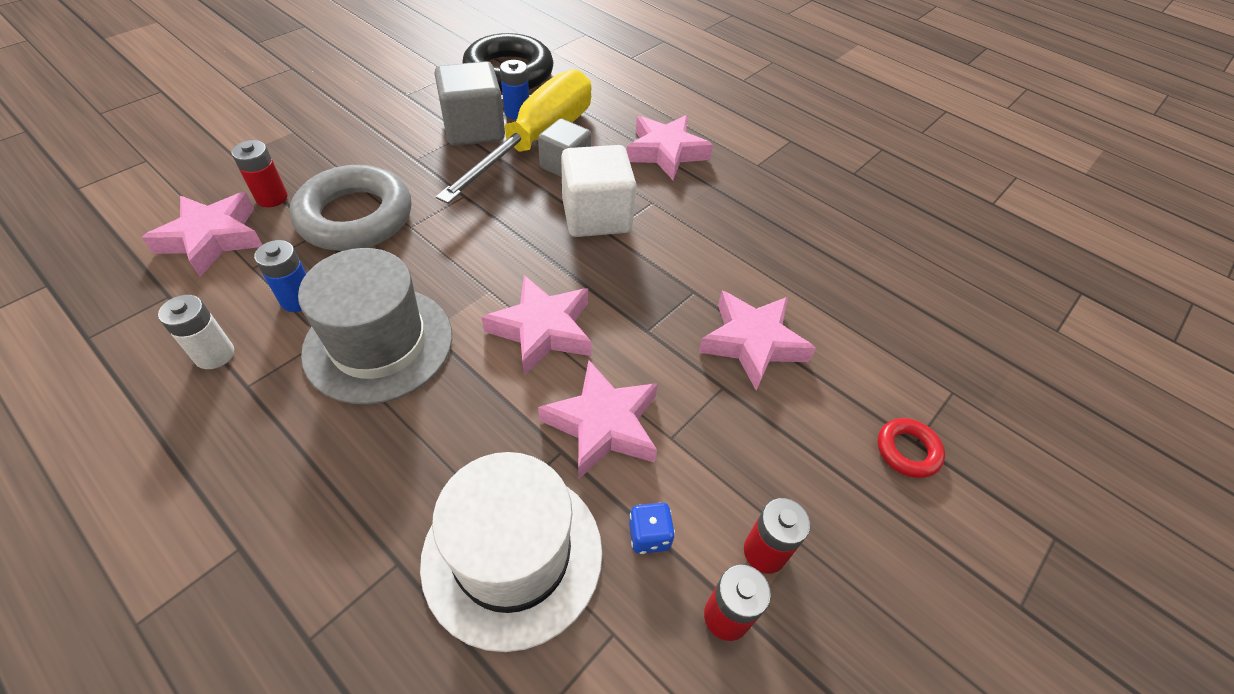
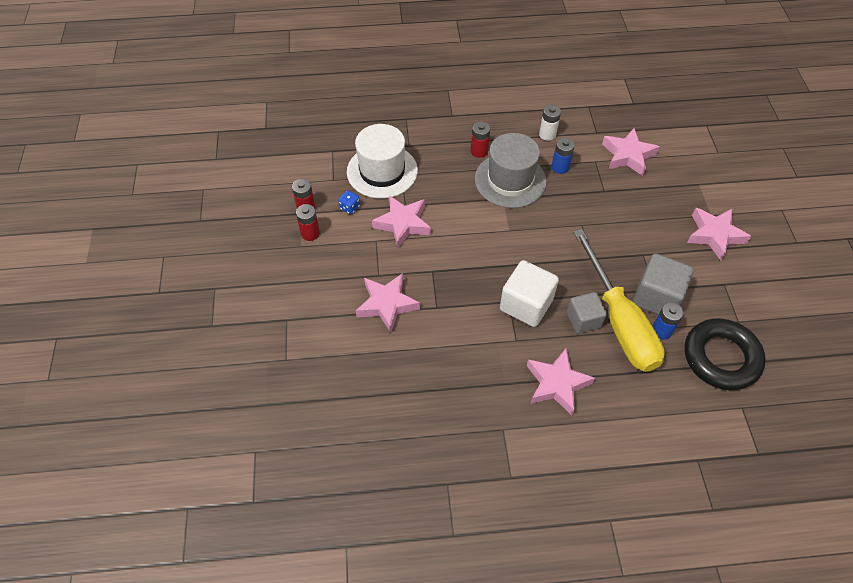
camera: 135 degrees right, 5 degrees up
red battery [232,140,288,207] -> red battery moved to [471,122,490,158]
grey ring [289,165,411,251] -> none
pink star [481,275,592,376] -> pink star moved to [687,208,751,261]
red ring [878,418,945,478] -> none

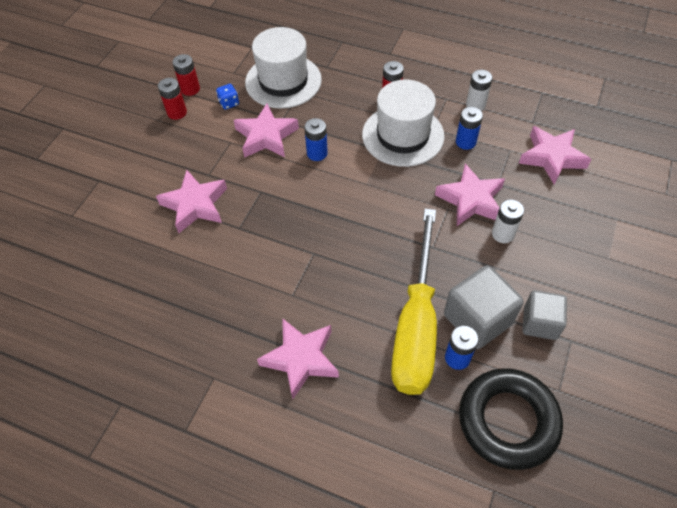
camera: 30 degrees right, 0 degrees up
grey hat [475,133,546,208] -> white hat [362,80,444,167]
white cube [500,260,559,327] -> none
grey cube [567,292,607,334] -> grey cube moved to [523,290,567,340]
pink star [687,208,751,261] -> pink star moved to [435,163,505,226]
none -> blue battery [304,118,328,161]
none -> white battery [492,199,524,243]

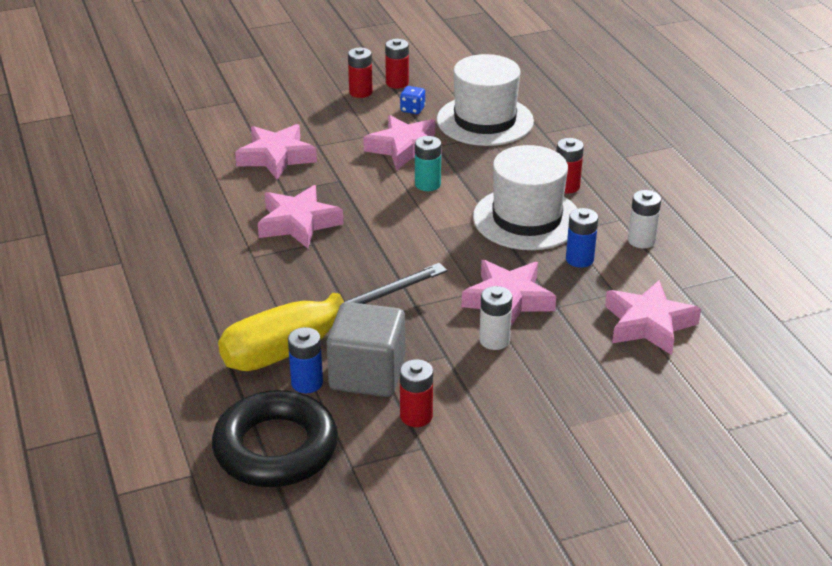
camera: 45 degrees right, 20 degrees down
pink star [257,318,339,399] -> pink star moved to [258,185,343,248]
blue battery [304,118,328,161] -> turquoise battery [415,136,441,191]
grey cube [523,290,567,340] -> red battery [400,359,433,427]

